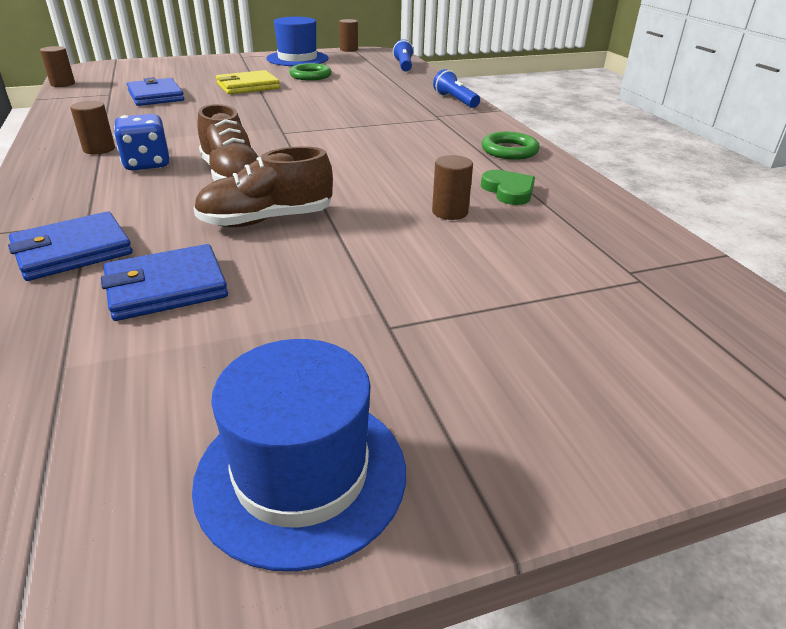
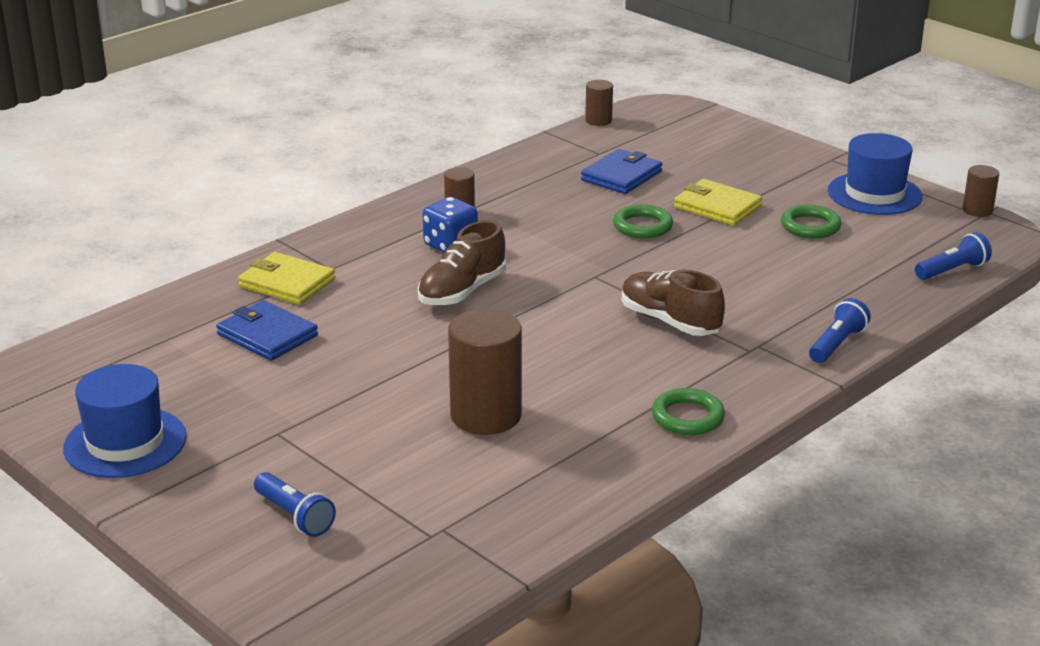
camera: 65 degrees right, 5 degrees down
blue wallet [8,211,133,281] -> yellow wallet [238,252,335,305]
brown shoe [193,146,333,227] -> brown shoe moved to [622,270,725,336]
brown cylinder [432,155,473,220] -> brown cylinder [448,309,522,435], size x1.93
green heart [481,170,535,205] -> none
none -> blue flashlight [254,472,336,537]
none -> green ring [613,204,673,238]

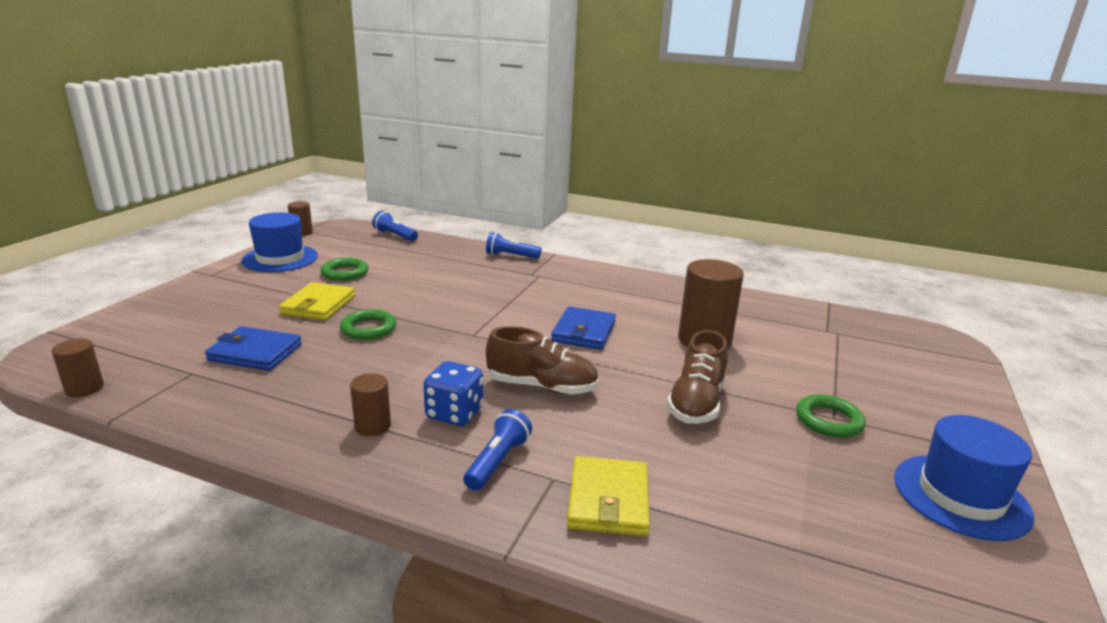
camera: 115 degrees left, 5 degrees down
blue wallet [216,300,318,361] -> blue wallet moved to [551,306,616,350]
blue flashlight [254,472,336,537] -> blue flashlight moved to [463,409,532,491]
brown shoe [622,270,725,336] -> brown shoe moved to [667,330,728,424]
green ring [652,388,725,435] -> green ring moved to [796,394,866,438]

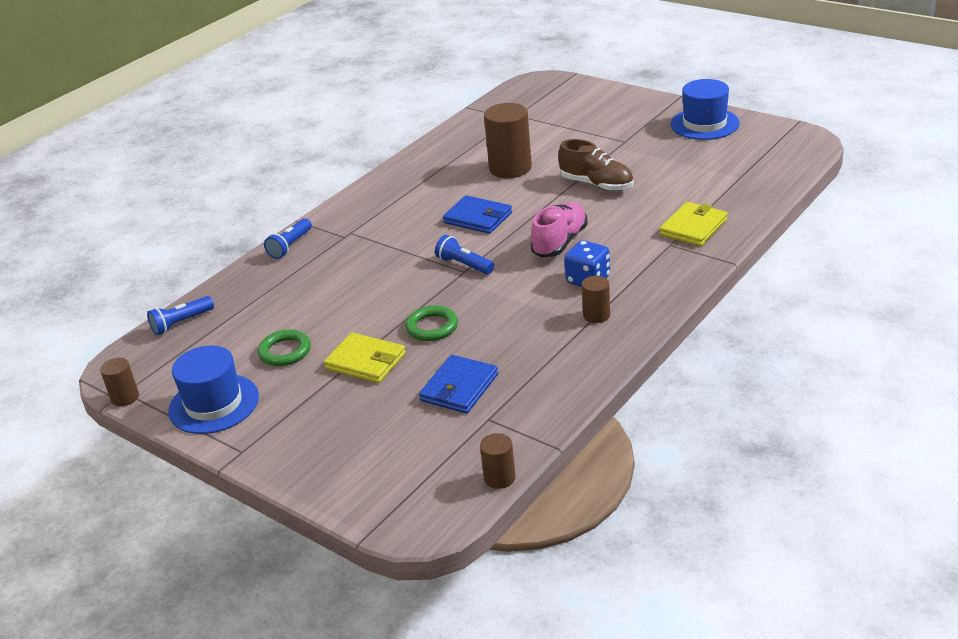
camera: 70 degrees left, 10 degrees up
blue flashlight [463,409,532,491] -> blue flashlight moved to [435,235,494,274]
brown shoe [486,326,599,395] -> pink shoe [530,203,588,257]
yellow wallet [567,456,650,536] -> yellow wallet turned 75 degrees counterclockwise [659,202,728,246]
green ring [796,394,866,438] -> none

